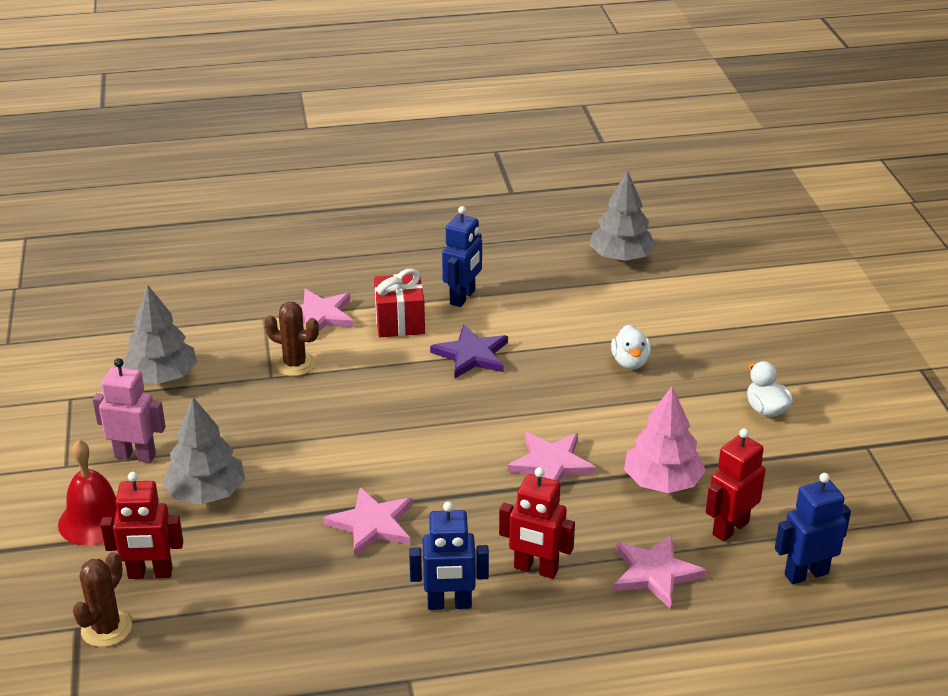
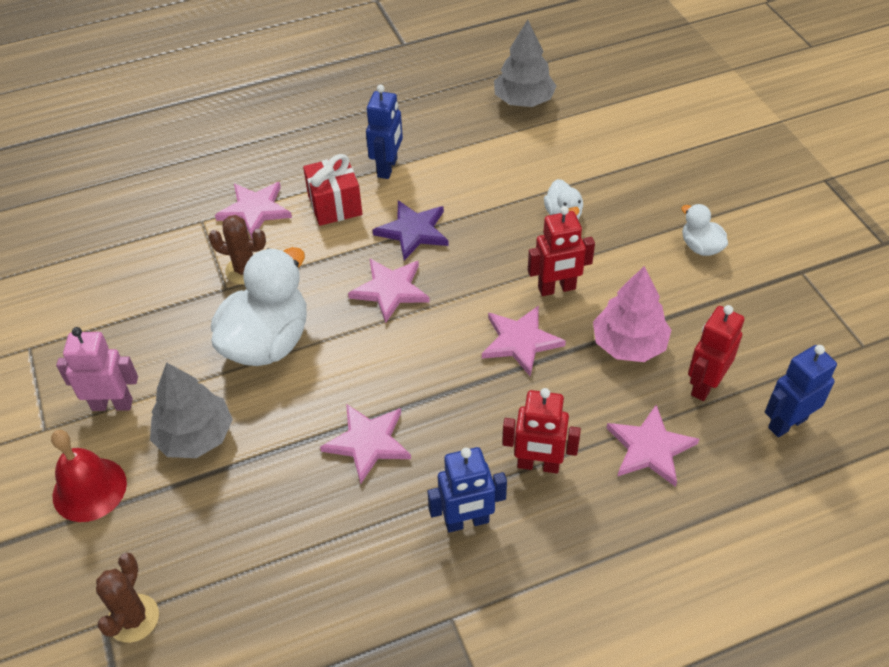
camera: 10 degrees left, 15 degrees up
red robot [100,472,183,579] -> red robot moved to [528,206,595,296]
grey tree [121,285,197,384] -> none
none -> white duck [211,247,307,366]
none -> pink star [348,259,430,323]

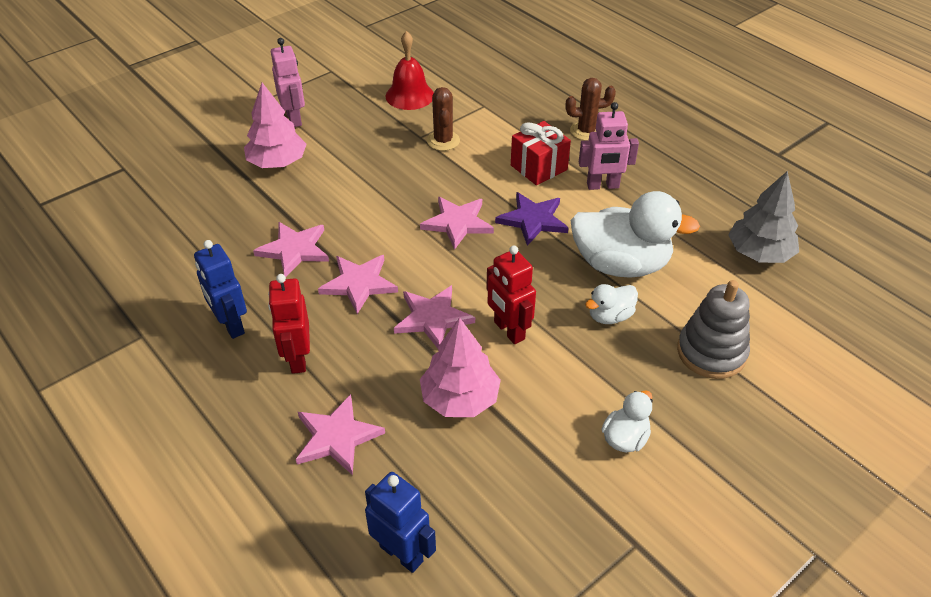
camera: 70 degrees right, 5 degrees down
red bell [51,430,127,522] -> red bell moved to [386,31,434,110]
brown cactus [96,553,159,643] -> brown cactus moved to [565,78,616,141]
grey tree [150,362,233,458] -> pink tree [244,83,307,168]
white duck [211,247,307,366] -> white duck moved to [570,191,700,278]
pink star [215,182,292,239] -> pink star moved to [318,255,398,314]
blue robot [366,85,403,179] -> pink robot [579,102,639,190]
red robot [688,305,744,401] -> none
none -> grey stacking toy [677,280,750,379]

